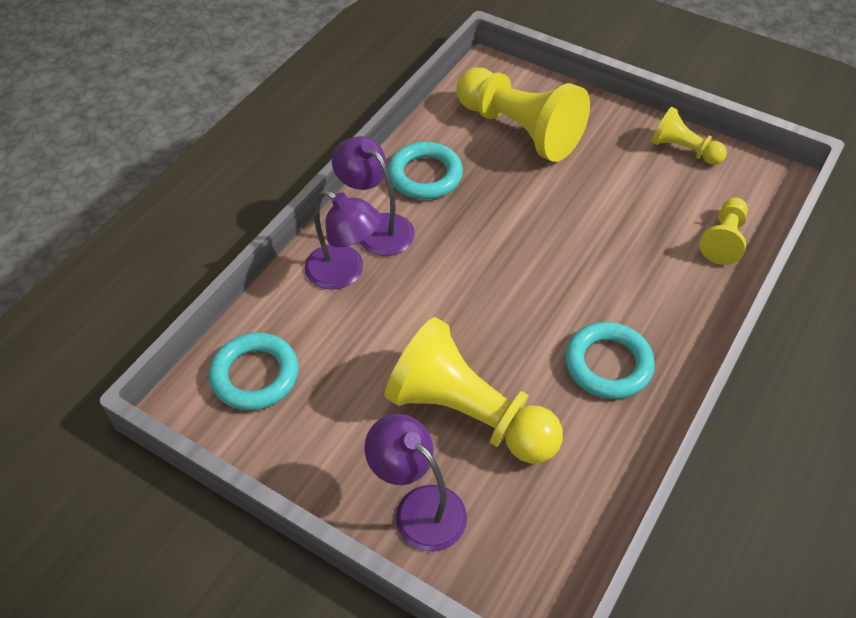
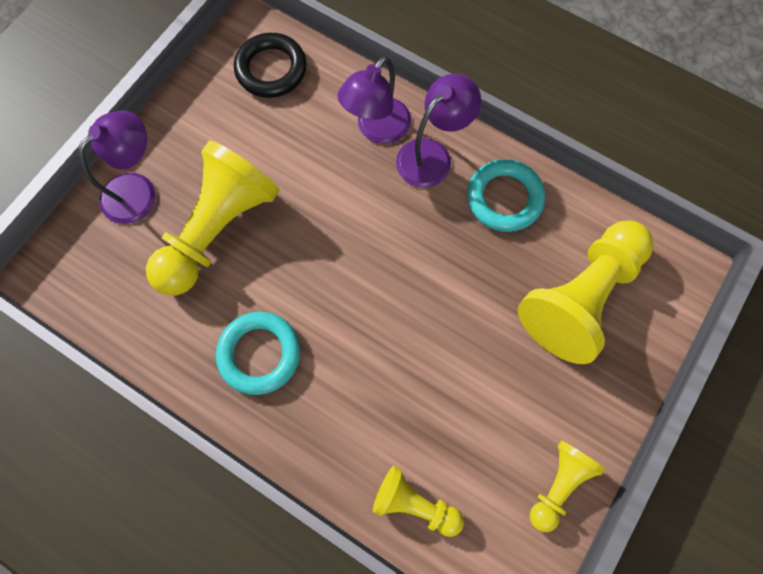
camera: 90 degrees right, 20 degrees up
turquoise ring [209,333,299,411] -> black ring [234,33,307,98]

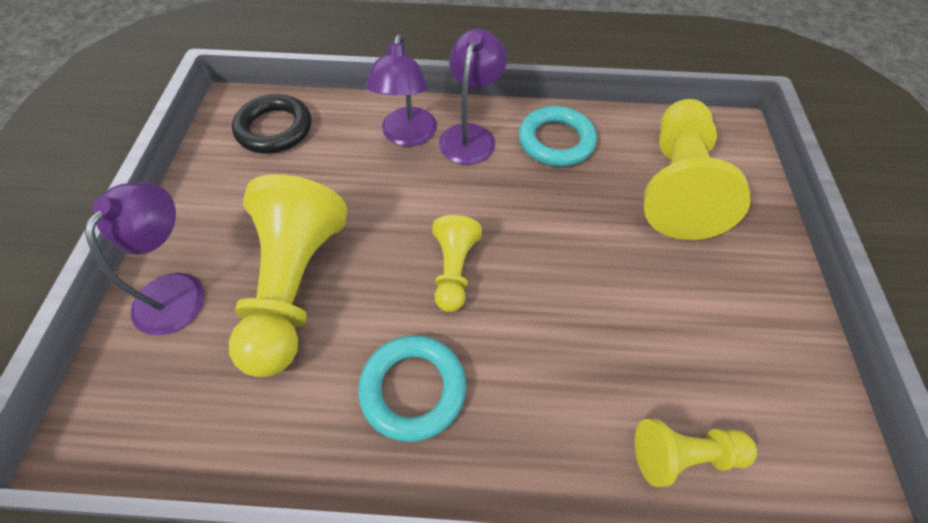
camera: 30 degrees left, 15 degrees down
yellow pawn [530,440,605,532] -> yellow pawn moved to [432,215,482,312]

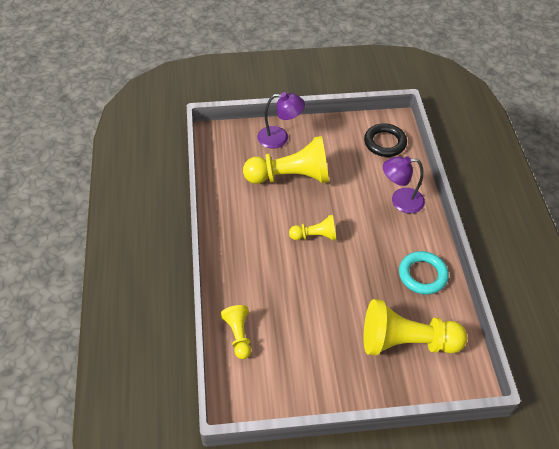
camera: 80 degrees right, 5 degrees down
turquoise ring [358,335,466,442] -> none
purple lamp [439,29,507,165] -> none

